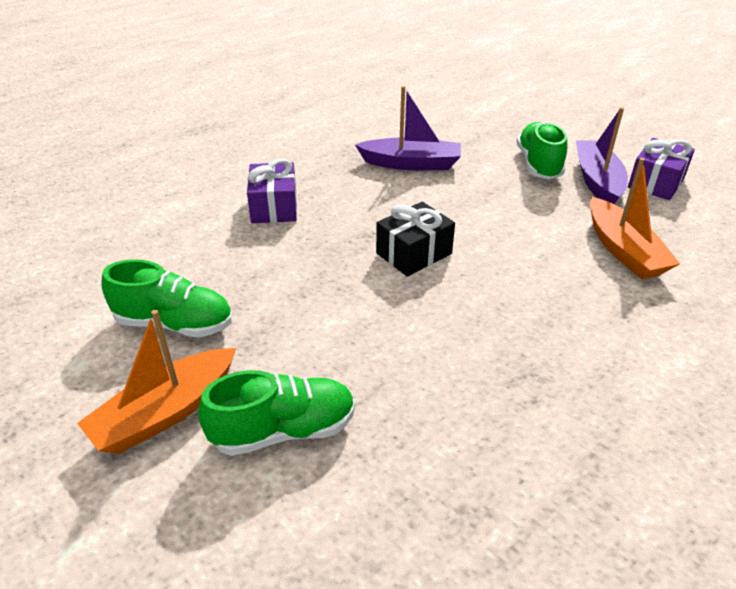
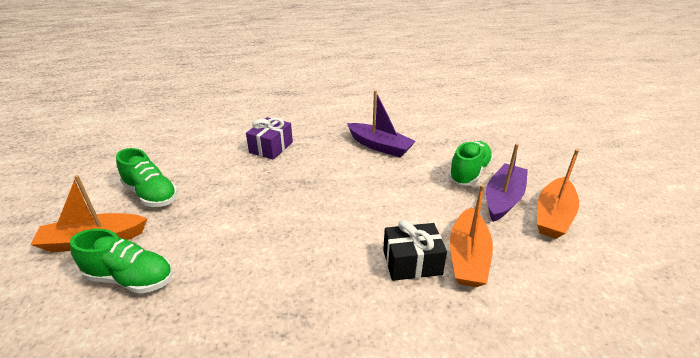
camera: 30 degrees right, 5 degrees down
black gift [376,202,455,277] -> black gift moved to [383,220,447,281]
purple gift [628,138,695,200] -> orange boat [537,149,579,239]

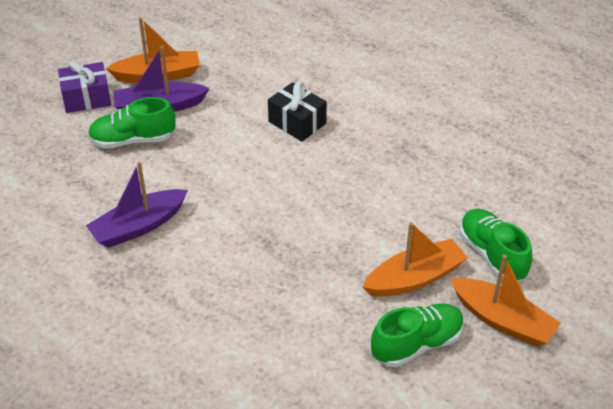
camera: 130 degrees left, 10 degrees up
green shoe [116,148,178,207] -> green shoe turned 60 degrees clockwise [371,303,464,367]
purple gift [246,117,293,160] -> purple gift moved to [58,61,111,113]
purple boat [347,90,416,157] -> purple boat turned 120 degrees counterclockwise [86,162,188,248]
orange boat [450,185,493,287] -> orange boat moved to [363,222,468,297]

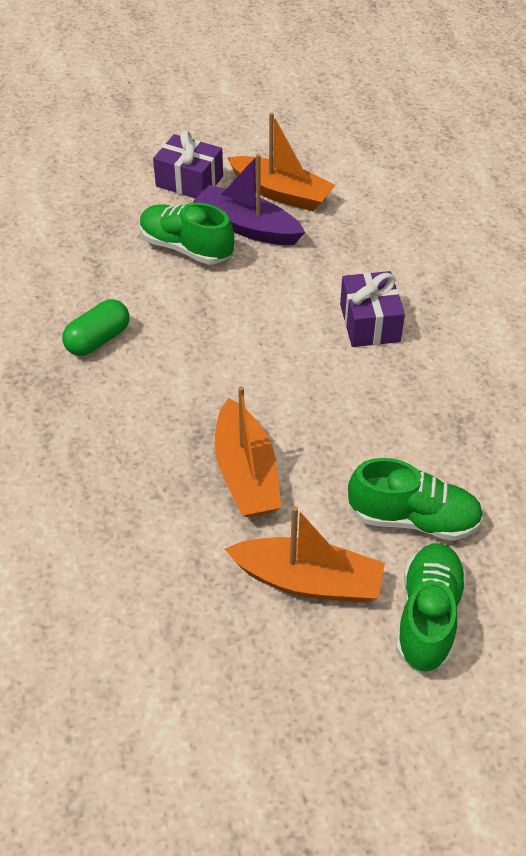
camera: 40 degrees right, 5 degrees up
purple boat [86,162,188,248] -> green capsule [62,299,130,356]
black gift [268,82,327,142] -> purple gift [340,271,405,347]
green shoe [371,303,464,367] -> green shoe moved to [348,458,483,541]
orange boat [450,255,561,346] -> orange boat moved to [215,386,281,517]

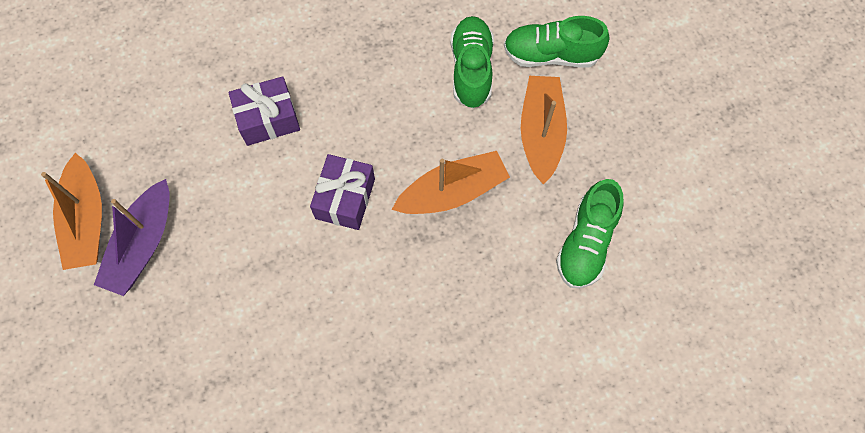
camera: 100 degrees left, 20 degrees up
green capsule [62,299,130,356] -> none
green shoe [140,203,234,265] -> green shoe moved to [556,179,624,288]
purple gift [153,131,223,199] -> purple gift moved to [310,154,375,230]
orange boat [227,112,336,211] -> orange boat turned 150 degrees clockwise [41,153,102,270]

